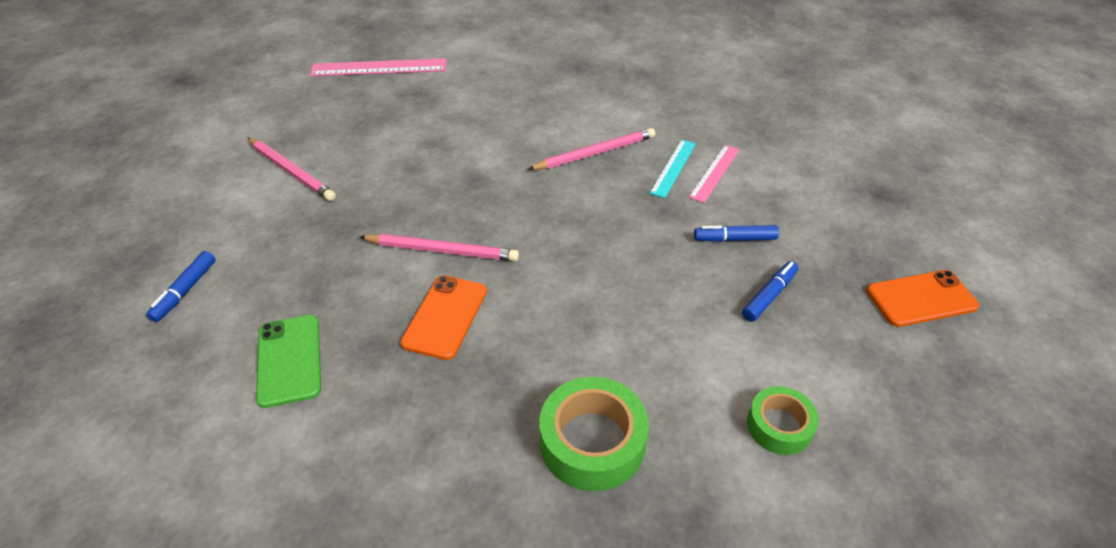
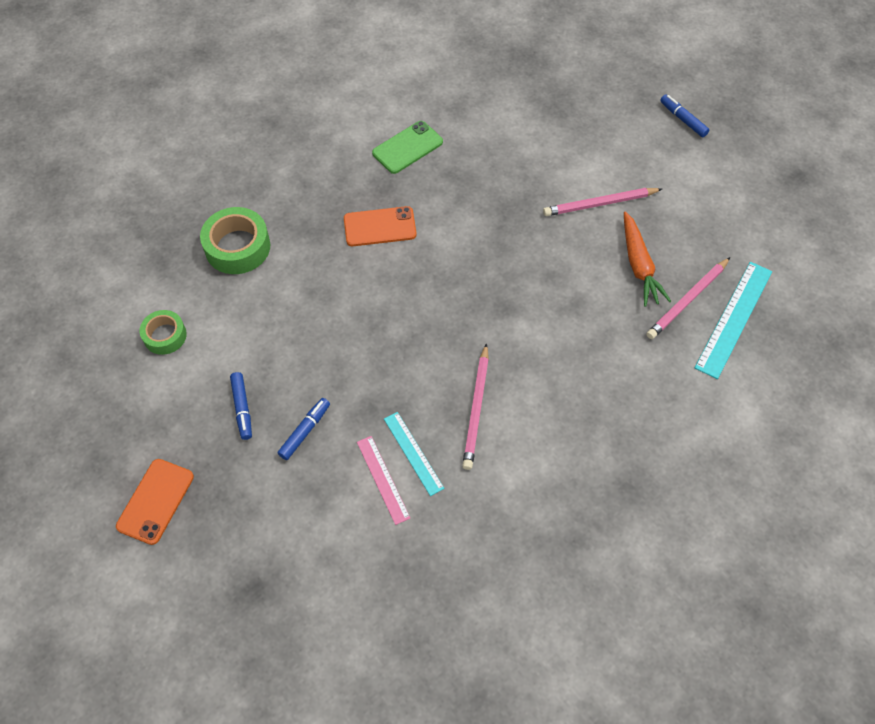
camera: 125 degrees right, 15 degrees up
blue marker [146,251,216,322] -> blue marker moved to [660,95,710,137]
green phone [256,315,321,408] -> green phone turned 60 degrees counterclockwise [372,121,443,174]
pink ruler [310,58,446,76] -> turquoise ruler [694,262,772,379]
pink pencil [360,234,519,261] -> pink pencil moved to [646,257,730,339]
orange phone [400,275,487,360] -> orange phone turned 60 degrees counterclockwise [344,206,417,246]
none -> orange carrot [624,211,671,307]

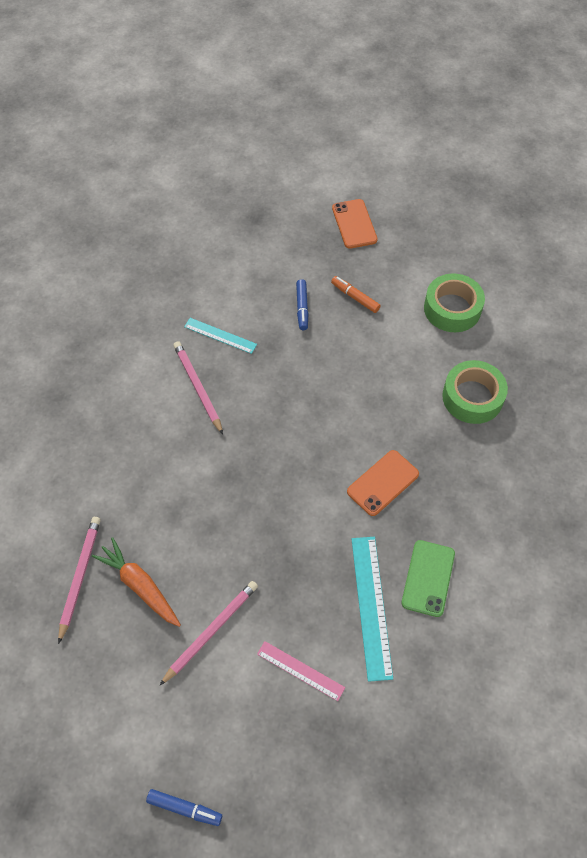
camera: 145 degrees right, 0 degrees up
green tape [139,310,187,355] -> green tape [424,273,485,332], size x1.61
blue marker [230,372,252,440] -> orange marker [331,276,381,313]
pink ruler [357,436,410,525] -> pink ruler moved to [257,641,345,701]
turquoise ruler [694,262,772,379] -> turquoise ruler moved to [352,537,393,682]

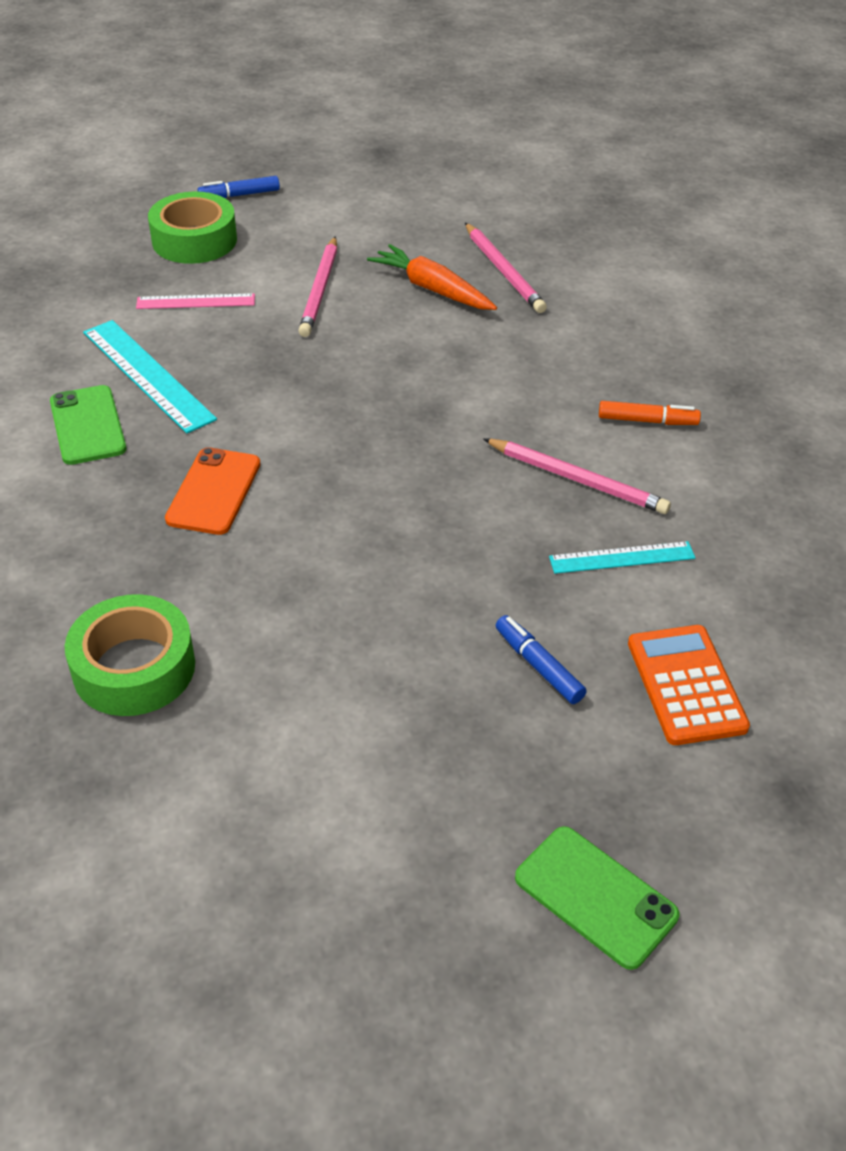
camera: 145 degrees right, 15 degrees down
orange carrot [92,537,181,627] -> orange carrot turned 150 degrees counterclockwise [367,244,497,310]
orange marker [331,276,381,313] -> orange marker moved to [599,401,701,425]
orange phone [332,199,378,249] -> green phone [515,826,679,970]
green tape [424,273,485,332] -> green tape moved to [148,191,237,264]
none -> orange calculator [628,625,750,745]

